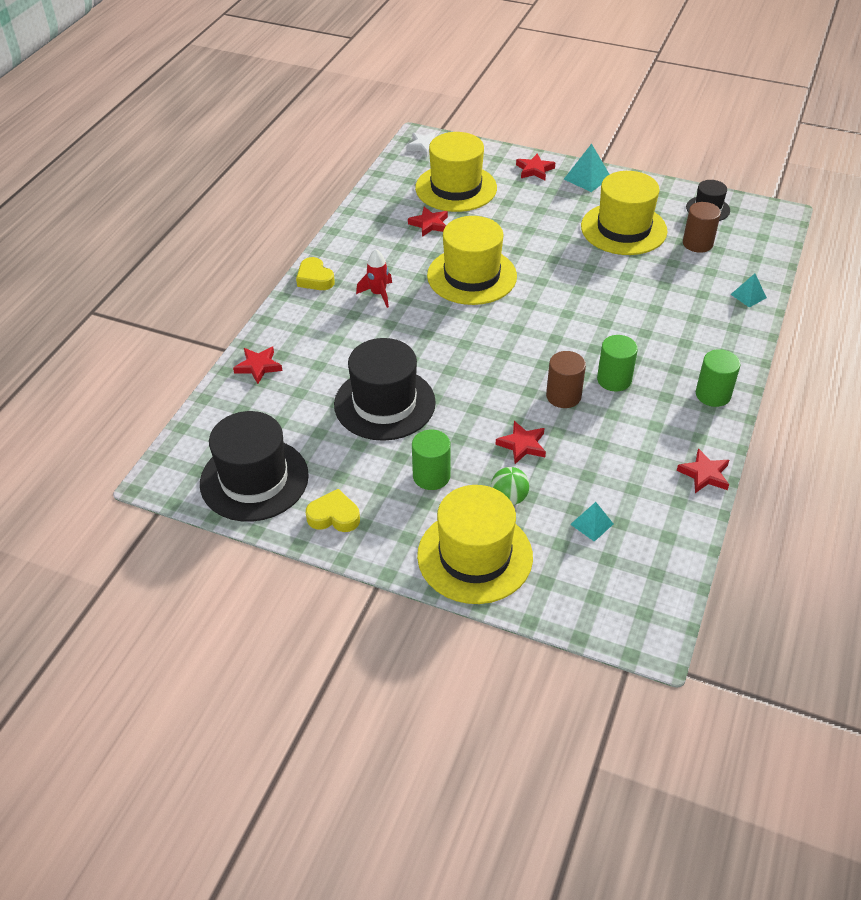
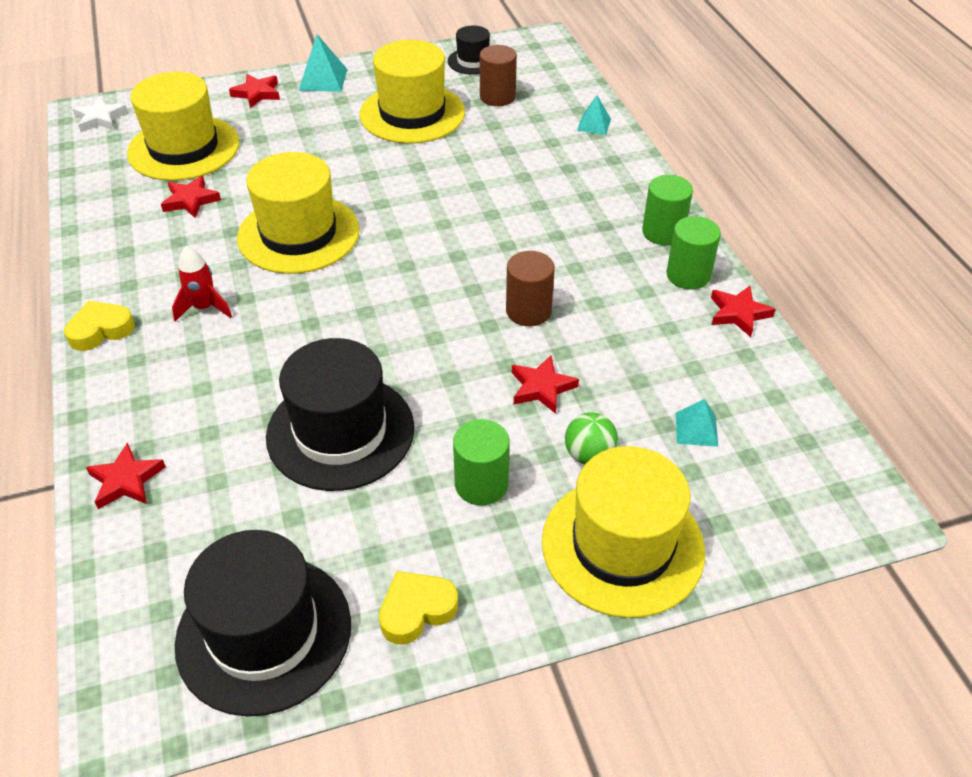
camera: 40 degrees left, 0 degrees up
yellow heart [296,257,335,290] -> yellow heart turned 135 degrees clockwise [64,301,135,351]
green cylinder [597,335,638,391] -> green cylinder moved to [666,216,721,289]

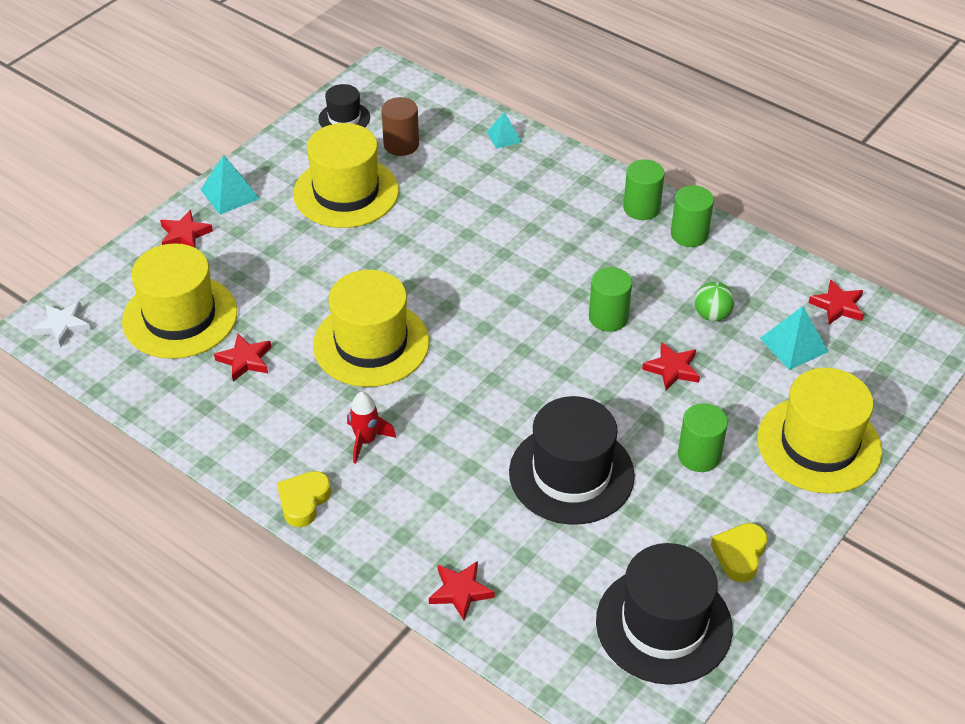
camera: 35 degrees left, 0 degrees up
brown cylinder [506,251,555,326] -> green cylinder [589,267,632,332]
green ball [565,413,618,465] -> green ball moved to [695,282,735,321]
turquoise pyramid [676,399,718,447] -> turquoise pyramid [759,306,829,370], size x1.54
red star [711,286,776,337] -> red star moved to [809,279,864,324]

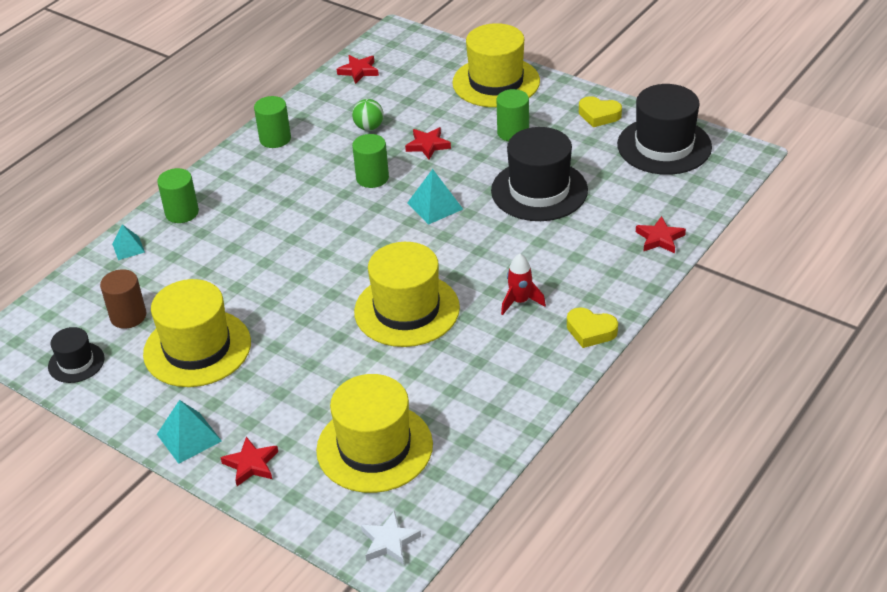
camera: 90 degrees left, 5 degrees down
red star [214,334,271,382] -> none
green cylinder [623,159,665,220] -> green cylinder moved to [157,168,199,223]
turquoise pyramid [759,306,829,370] -> turquoise pyramid moved to [407,169,463,225]

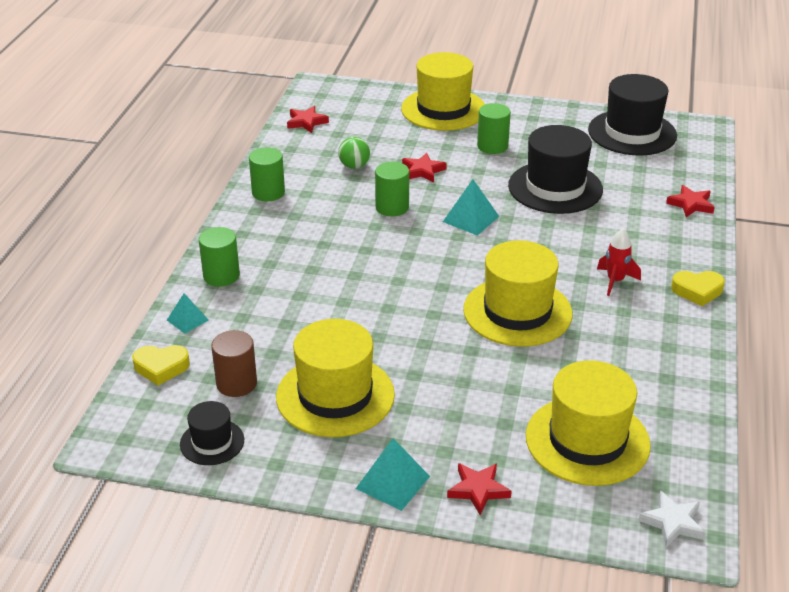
camera: 25 degrees left, 5 degrees down
yellow heart [579,96,622,127] -> yellow heart moved to [132,345,190,386]

